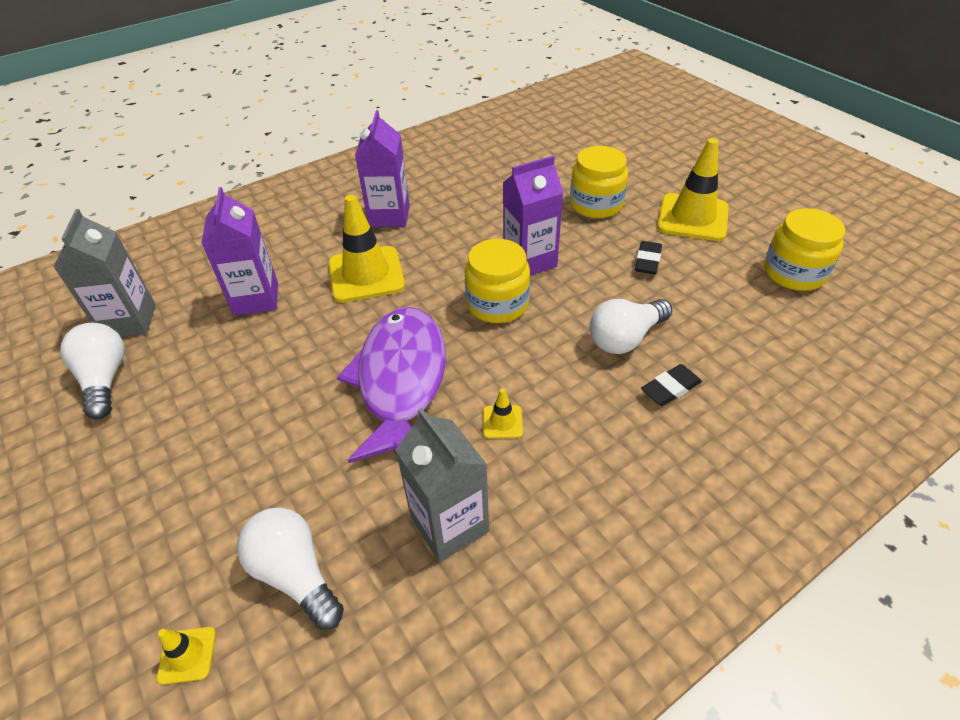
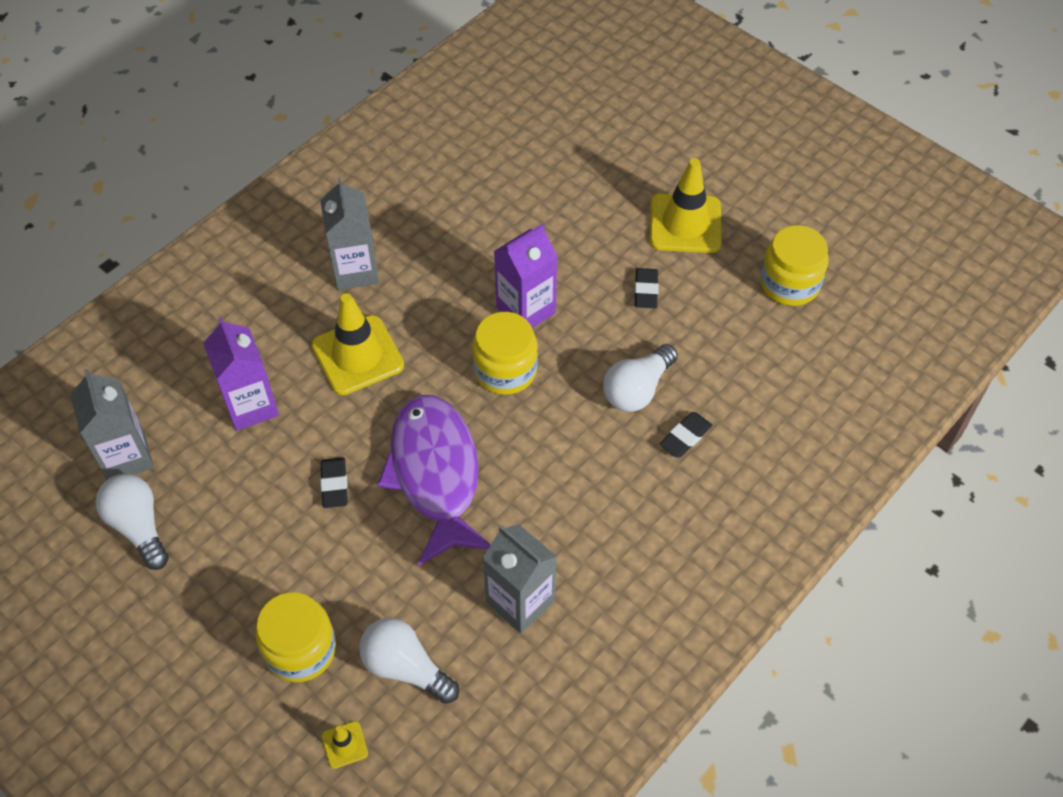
camera: 15 degrees left, 10 degrees up
purple carton [355,110,410,227] -> grey carton [320,177,379,290]
yellow traffic cone [483,388,523,439] -> none
yellow jar [570,146,628,219] -> yellow jar moved to [255,592,336,682]
none -> black eraser [320,457,348,508]

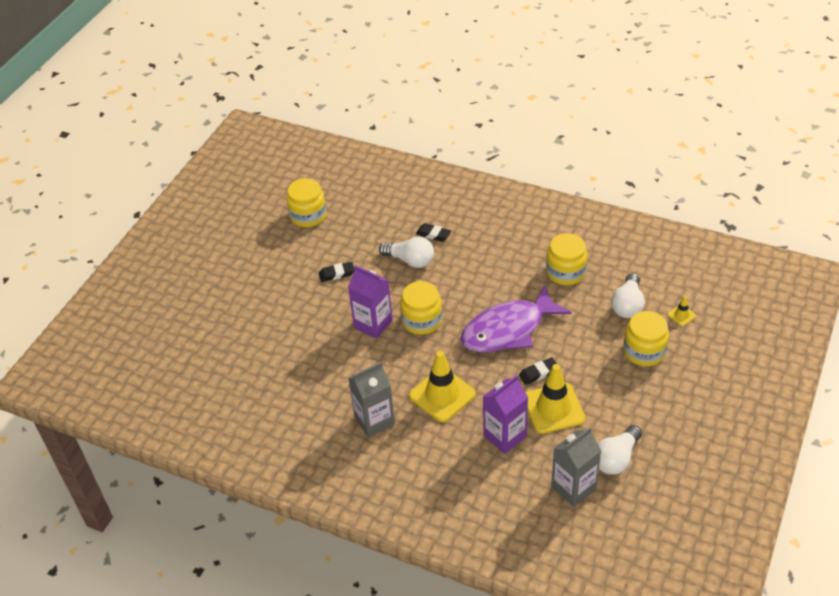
camera: 105 degrees left, 10 degrees down
grey carton [483,524,557,634] -> yellow jar [546,233,587,285]
yellow traffic cone [650,158,721,253] -> yellow traffic cone moved to [525,364,585,434]

